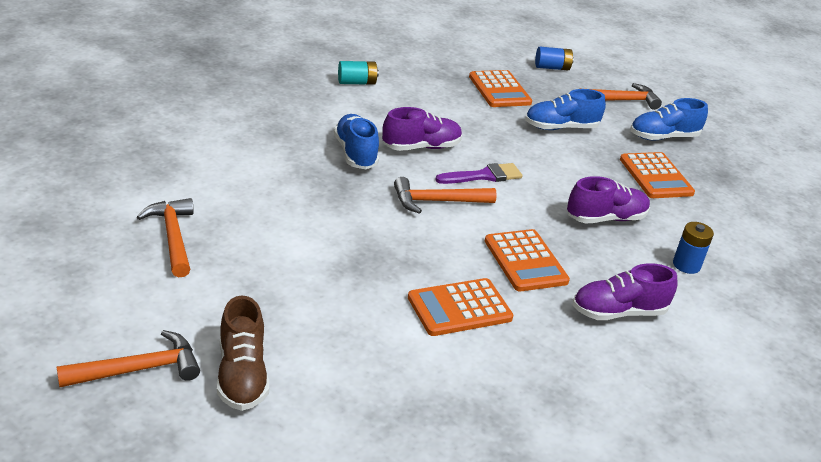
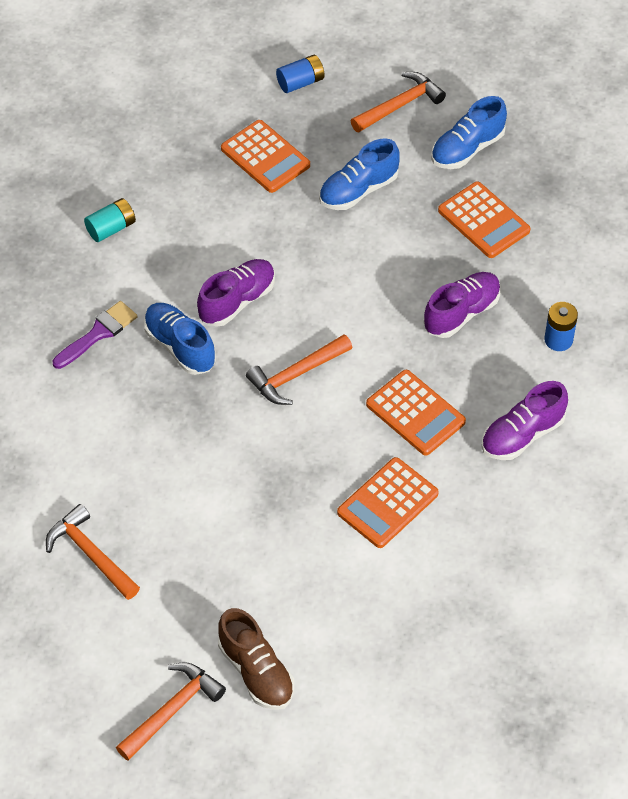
camera: 20 degrees left, 20 degrees up
purple brush [435,163,523,184] -> purple brush moved to [53,301,138,369]

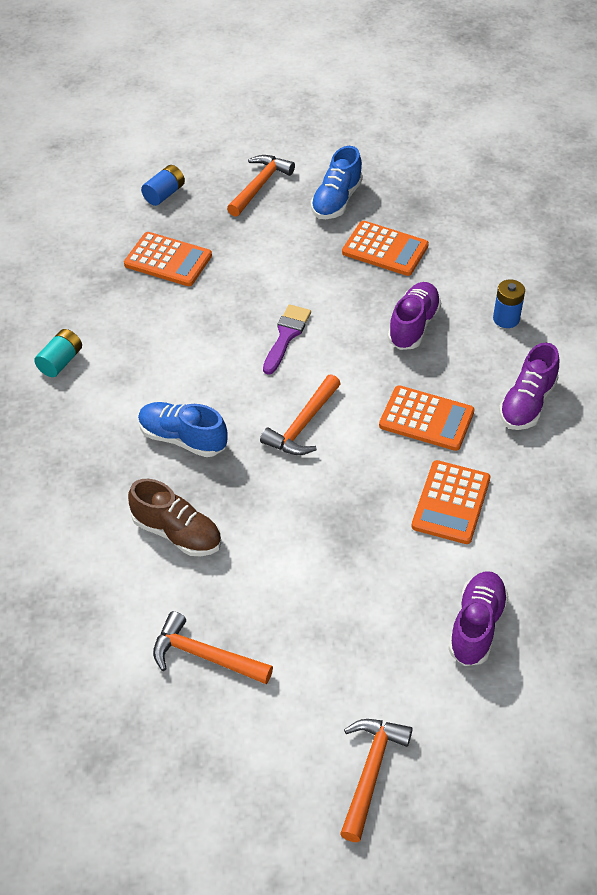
camera: 25 degrees left, 5 degrees down
purple brush [53,301,138,369] -> purple brush moved to [263,304,311,375]
purple shoe [197,259,275,327] -> purple shoe moved to [448,571,509,666]
brown shoe [218,608,294,710] -> brown shoe moved to [128,479,221,556]
blue shoe [319,138,400,210] -> none

